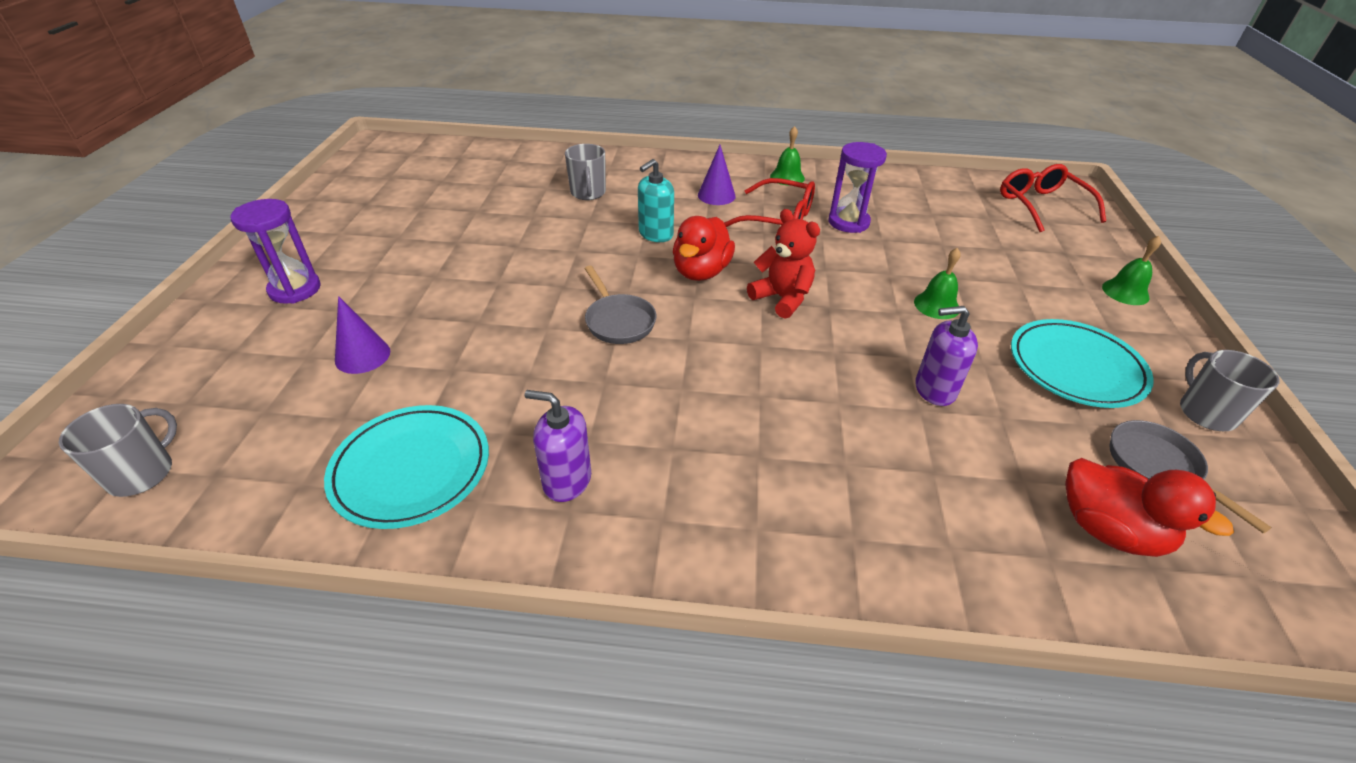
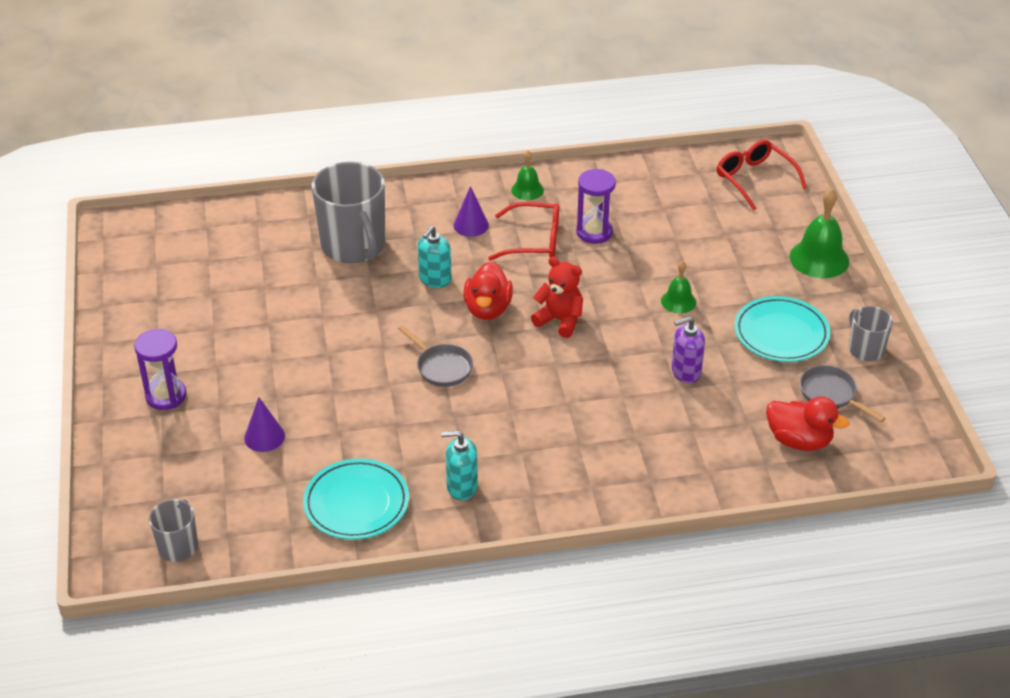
camera: 15 degrees left, 0 degrees up
purple soap dispenser [525,390,591,502] -> turquoise soap dispenser [441,431,478,500]
grey mug [565,144,606,200] -> grey mug [312,162,385,264], size x1.95
green bell [1102,236,1161,305] -> green bell [790,188,849,278], size x1.73

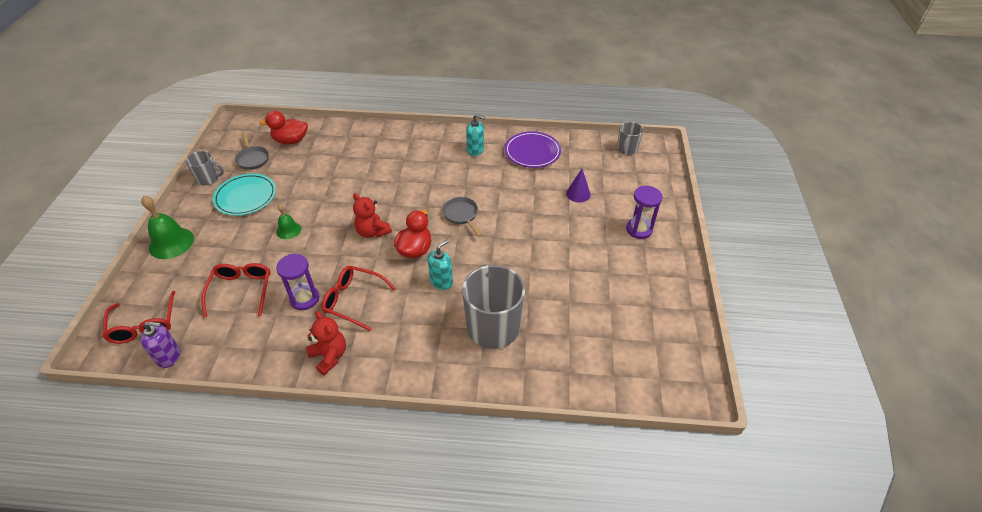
camera: 165 degrees left, 5 degrees up
turquoise plate [303,459,409,540] -> purple plate [505,131,561,168]
purple cone [454,186,489,237] -> none
green bell [511,150,544,200] -> red teddy bear [306,311,346,375]
purple soap dispenser [671,317,705,383] -> purple soap dispenser moved to [141,322,180,368]
red duck [766,397,849,451] -> red duck turned 45 degrees counterclockwise [259,111,308,144]
grey mug [849,306,893,361] -> grey mug turned 75 degrees counterclockwise [186,151,224,185]
none -> red glasses [201,263,270,317]

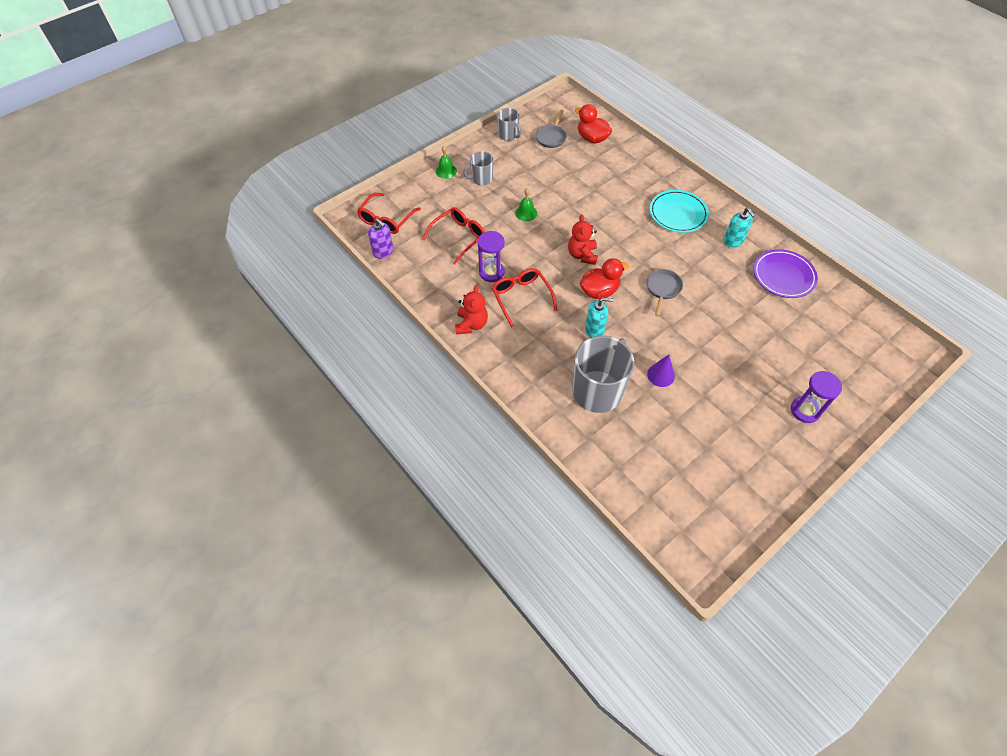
camera: 45 degrees right, 10 degrees up
green bell [141,196,194,259] -> green bell [436,146,457,179], size x0.58
turquoise plate [213,173,276,216] -> turquoise plate moved to [650,190,709,233]
purple cone [566,169,590,202] -> purple cone moved to [647,354,675,387]
grey mug [617,122,643,155] -> grey mug moved to [463,151,493,185]

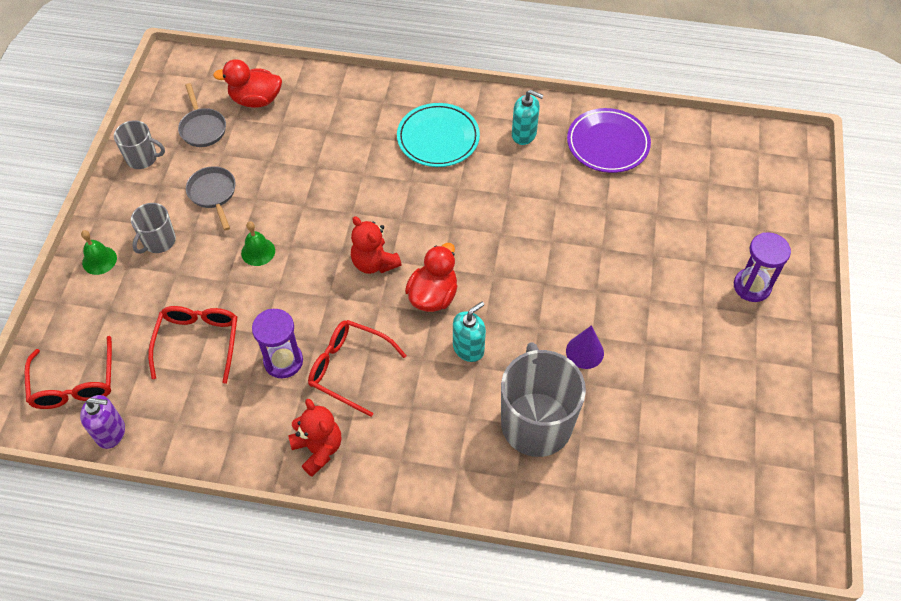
camera: 40 degrees left, 0 degrees up
grey pan [646,269,683,317] -> grey pan moved to [186,166,236,231]

